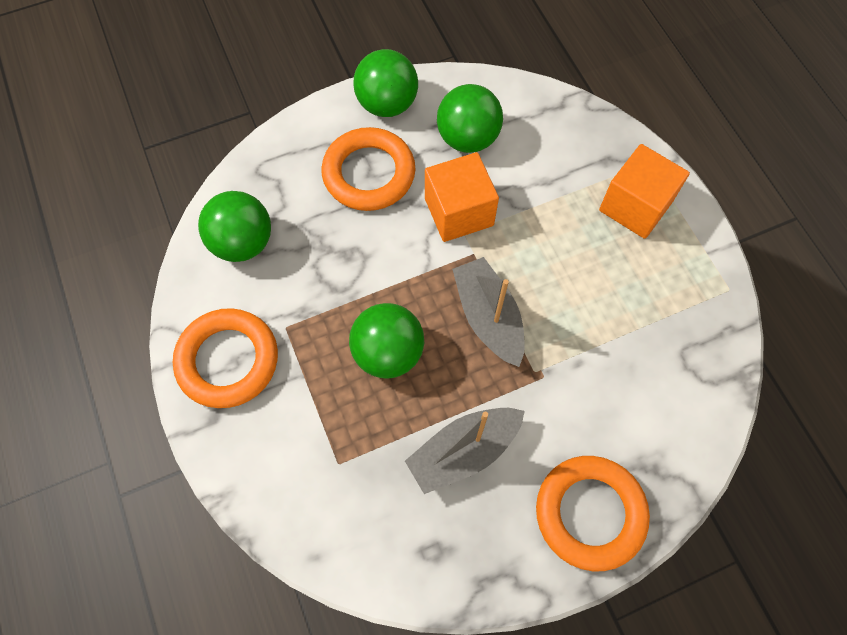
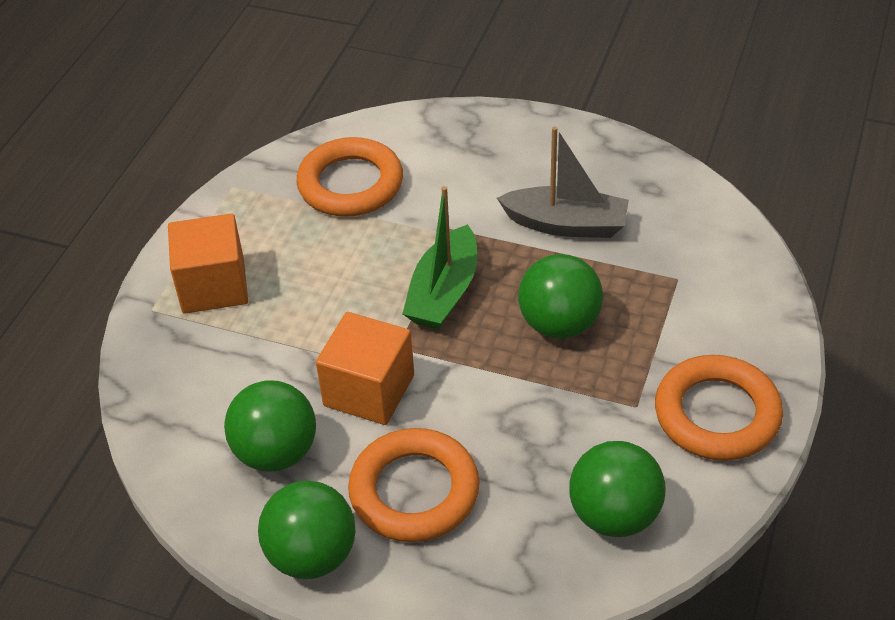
camera: 135 degrees left, 20 degrees down
grey boat [452,257,525,367] -> green boat [402,186,477,330]
orange ring [536,456,650,571] -> orange ring moved to [296,137,403,217]

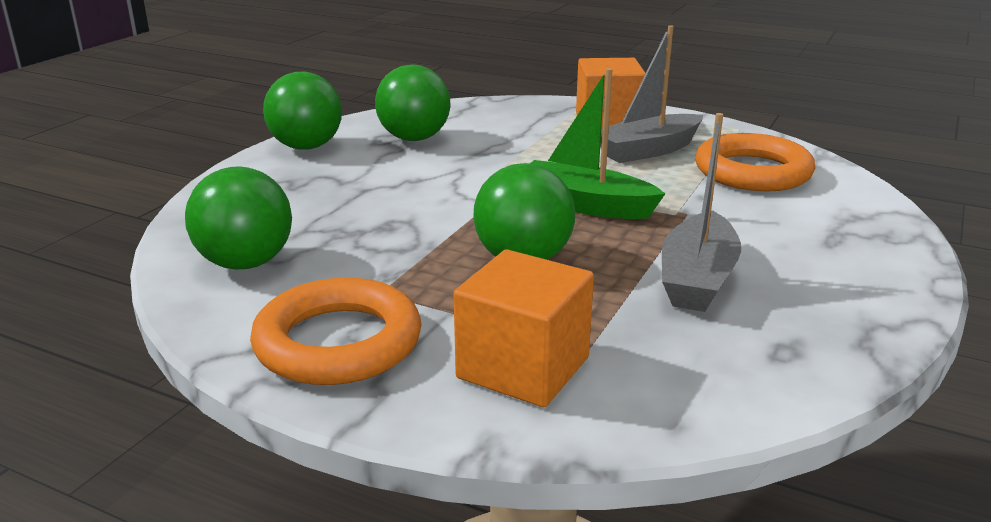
camera: 95 degrees right, 20 degrees down
orange cube [316,312,414,425] -> orange cube moved to [454,249,594,407]
orange ring [348,428,480,542] -> none
none -> grey boat [600,25,703,163]

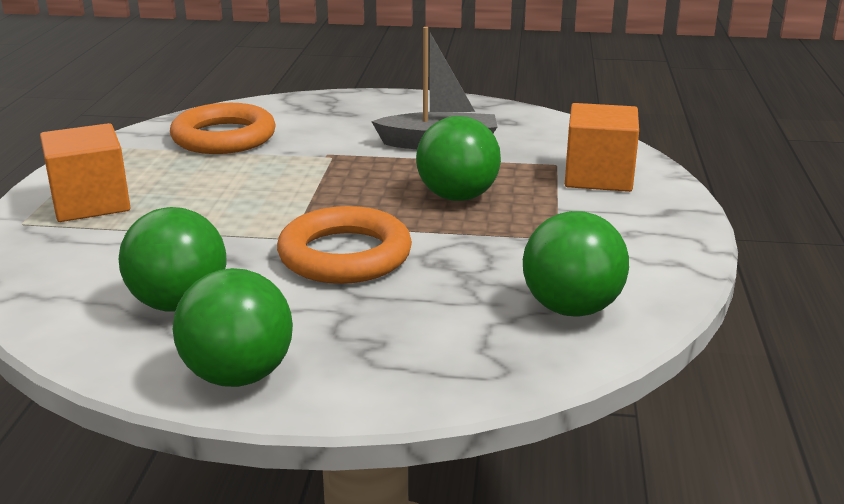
camera: 110 degrees left, 0 degrees up
orange ring [250,278,421,385] -> orange ring moved to [277,206,412,284]
green boat [530,68,665,219] -> none
grey boat [600,25,703,163] -> none

